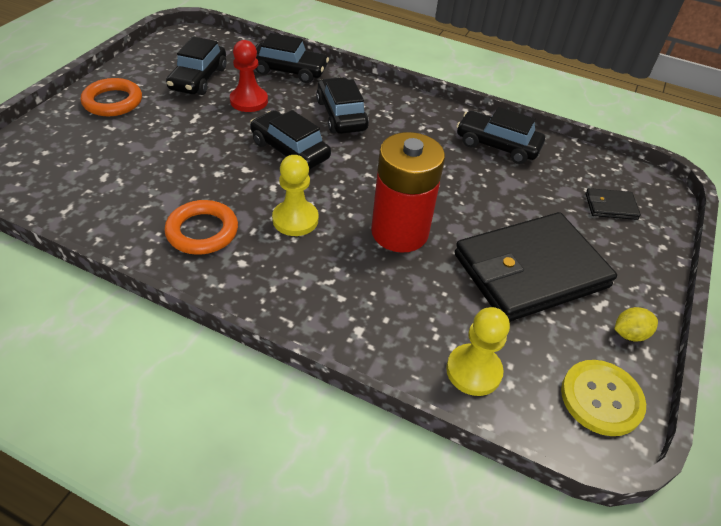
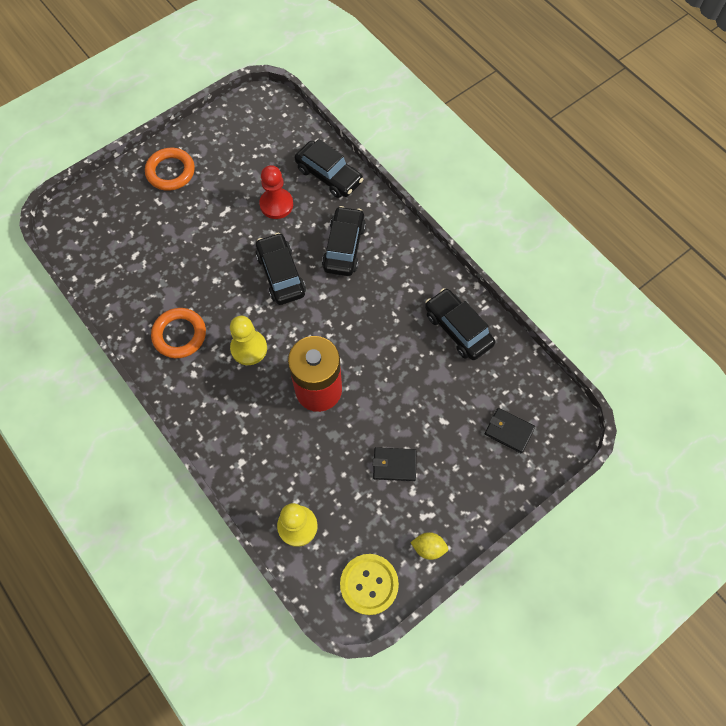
camera: 30 degrees right, 20 degrees up
black car [166,36,226,95] -> none
black wallet [454,212,617,322] -> black wallet [373,447,416,481], size x0.41

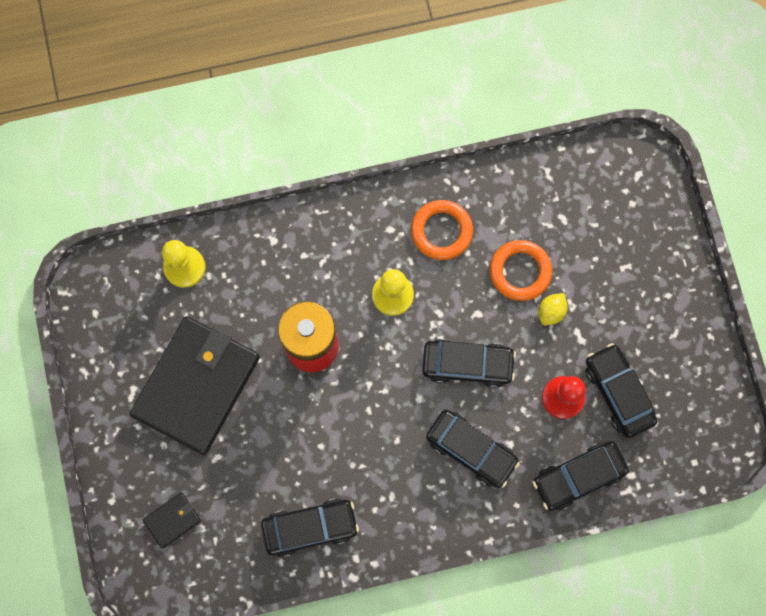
camera: 115 degrees right, 10 degrees up
orange ring [145,148,195,191] -> orange ring moved to [490,240,552,301]
yellow button [340,554,399,615] -> none
black wallet [373,447,416,481] -> black wallet [130,317,260,455], size x2.46
yellow lemon [410,532,448,560] -> yellow lemon moved to [539,293,568,325]
none -> black car [586,343,658,438]

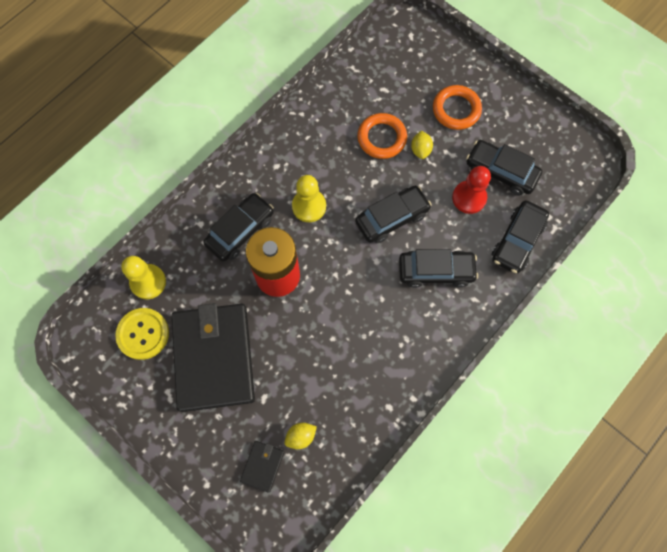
camera: 35 degrees left, 5 degrees down
black car [261,498,359,557] -> black car moved to [203,193,274,262]
orange ring [411,200,473,260] -> orange ring moved to [433,85,482,130]
none -> yellow button [115,308,169,360]
none -> yellow lemon [284,423,317,449]

